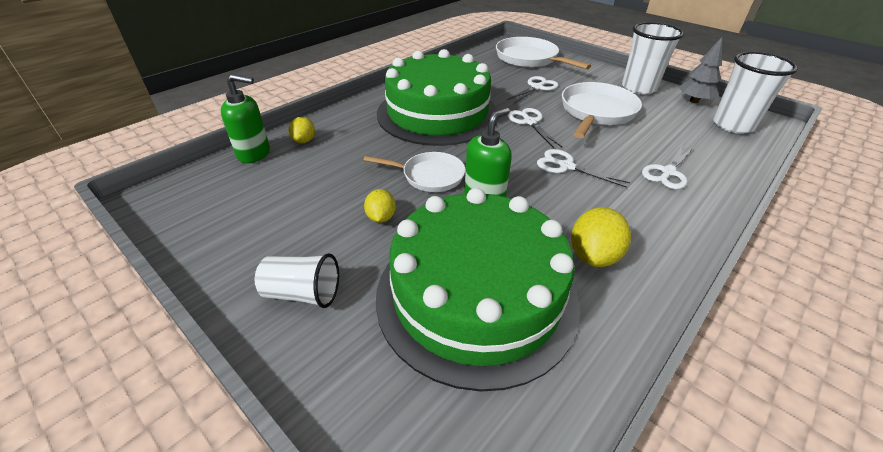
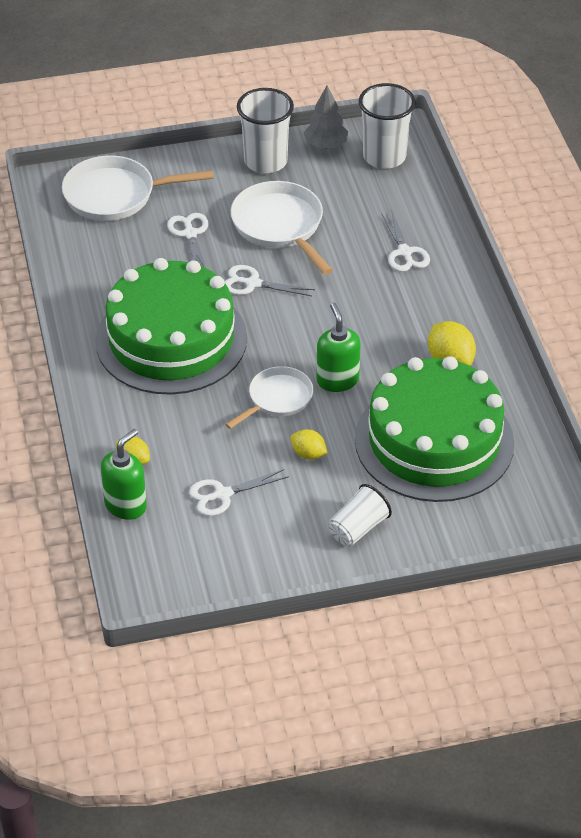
camera: 55 degrees left, 5 degrees up
white scissors [537,149,630,188] -> white scissors moved to [189,469,289,516]

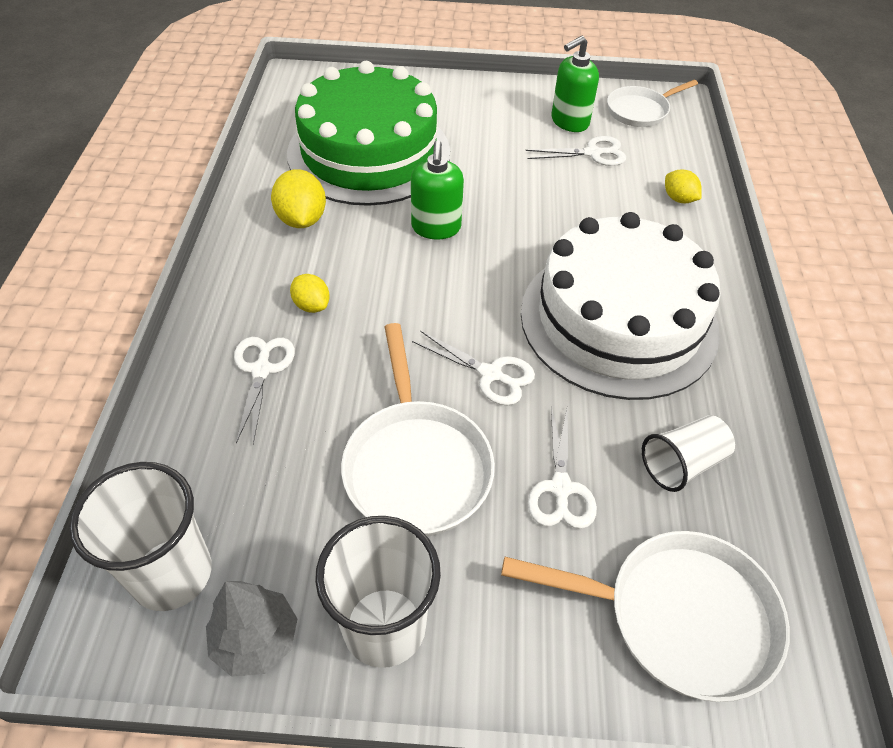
camera: 165 degrees left, 5 degrees up
green cake [95,258,247,395] -> white cake [521,212,721,400]
green soap dispenser [101,429,147,520] -> green soap dispenser moved to [551,36,599,132]
white pan [225,366,313,429] -> white pan moved to [607,80,698,127]
yellow lemon [291,429,328,460] -> yellow lemon moved to [290,274,330,313]
white cup [328,484,392,546] -> white cup moved to [642,415,735,492]

